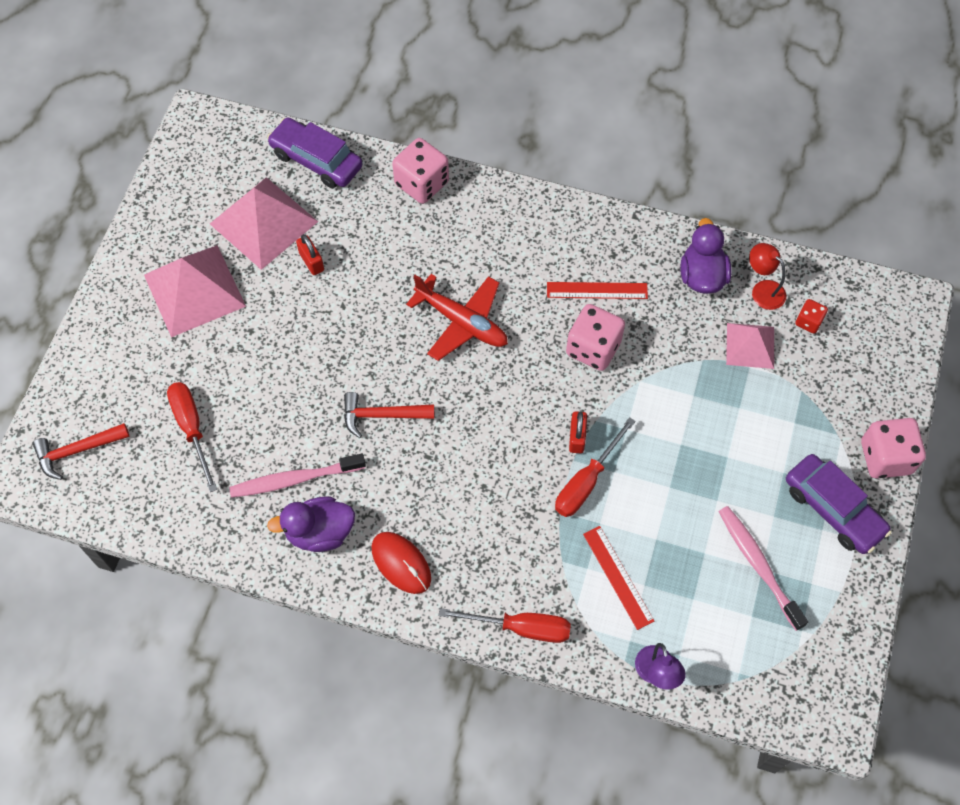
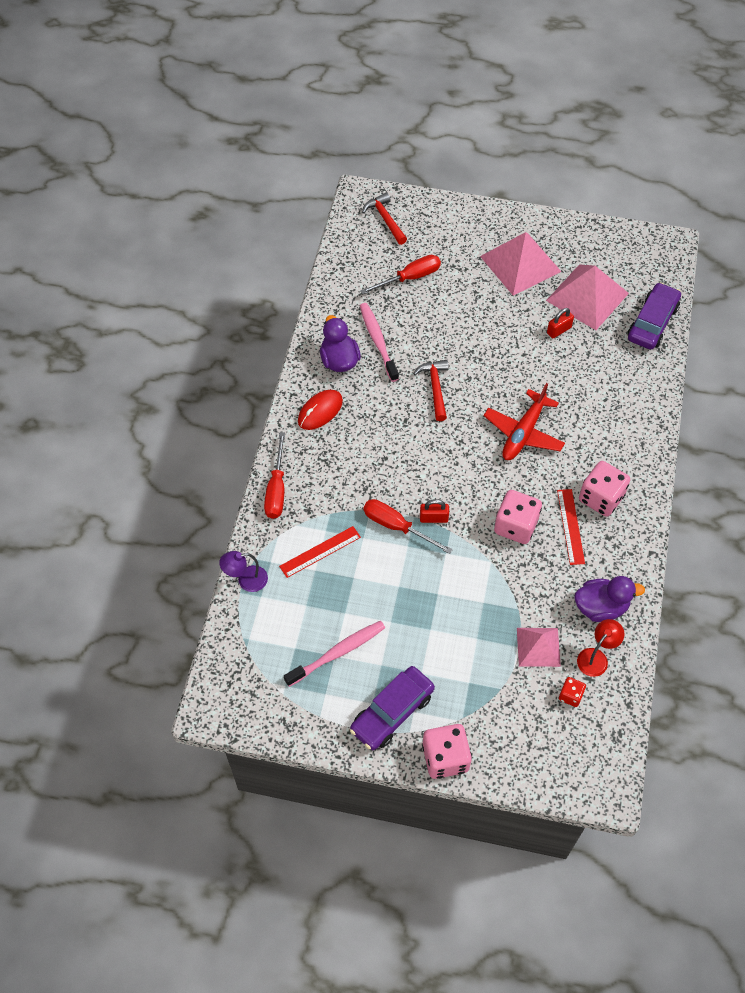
camera: 85 degrees right, 5 degrees down
pink dice [392,138,449,204] -> pink dice moved to [579,461,630,517]

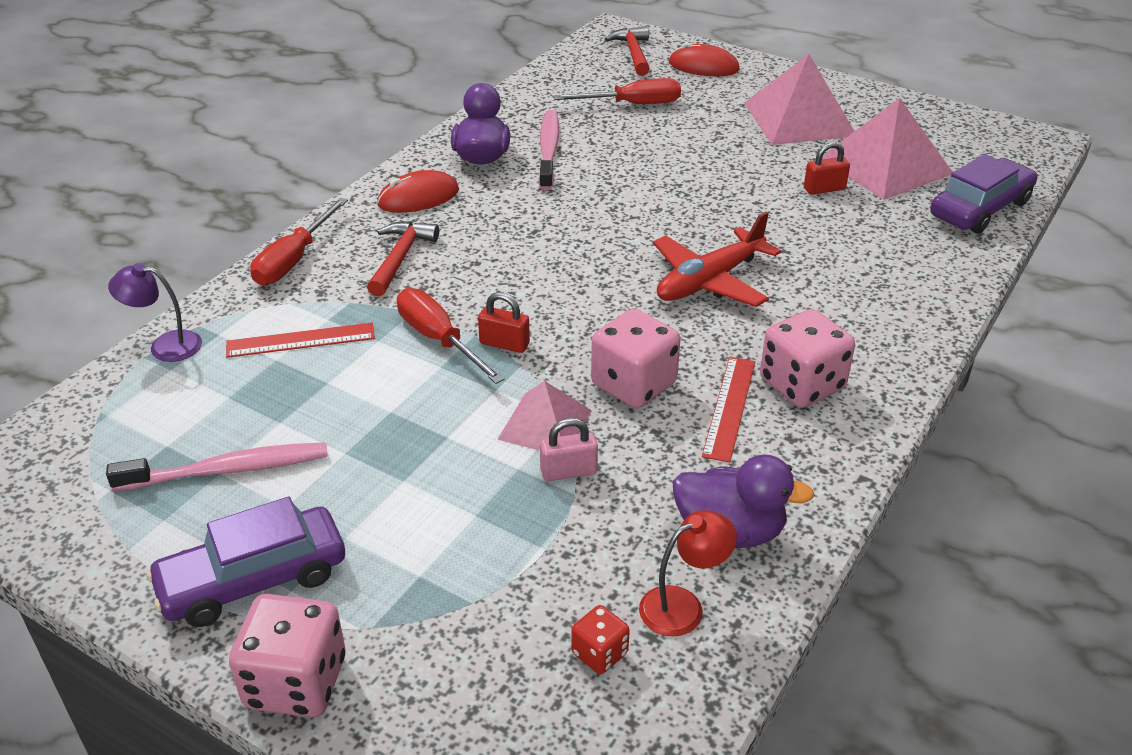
camera: 20 degrees right, 20 degrees down
red hammer [413,360,449,421] -> red hammer moved to [367,221,439,297]
pink pyramid [517,628,561,667] -> pink pyramid moved to [497,381,592,451]
none -> pink padlock [540,418,598,481]
none -> red mouse [669,42,740,76]

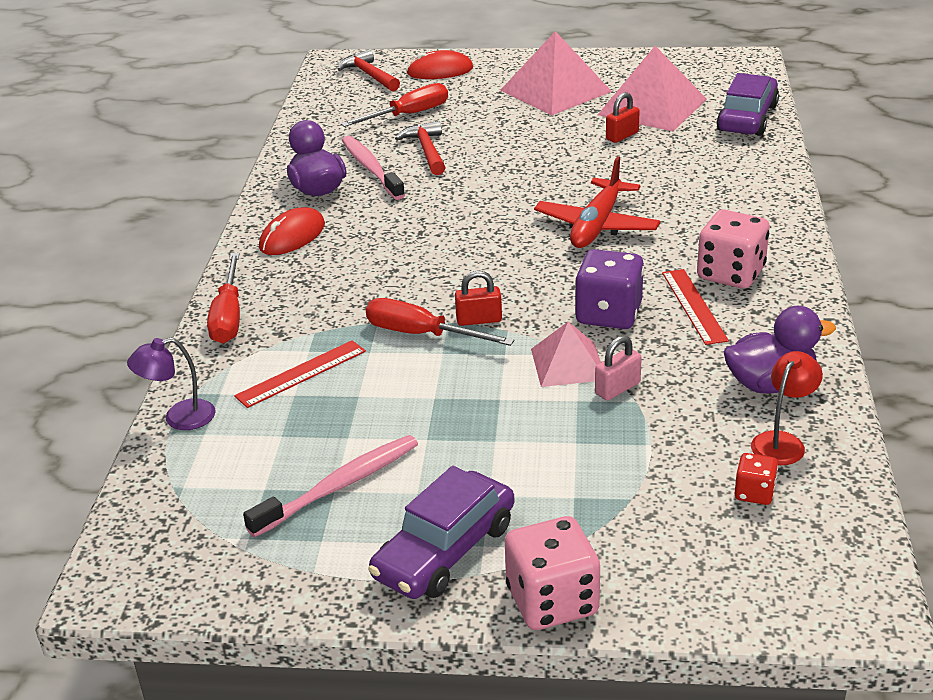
camera: 25 degrees left, 5 degrees down
red hammer [367,221,439,297] -> red hammer moved to [395,121,445,175]
pink dice [591,308,681,408] -> purple dice [575,249,644,329]

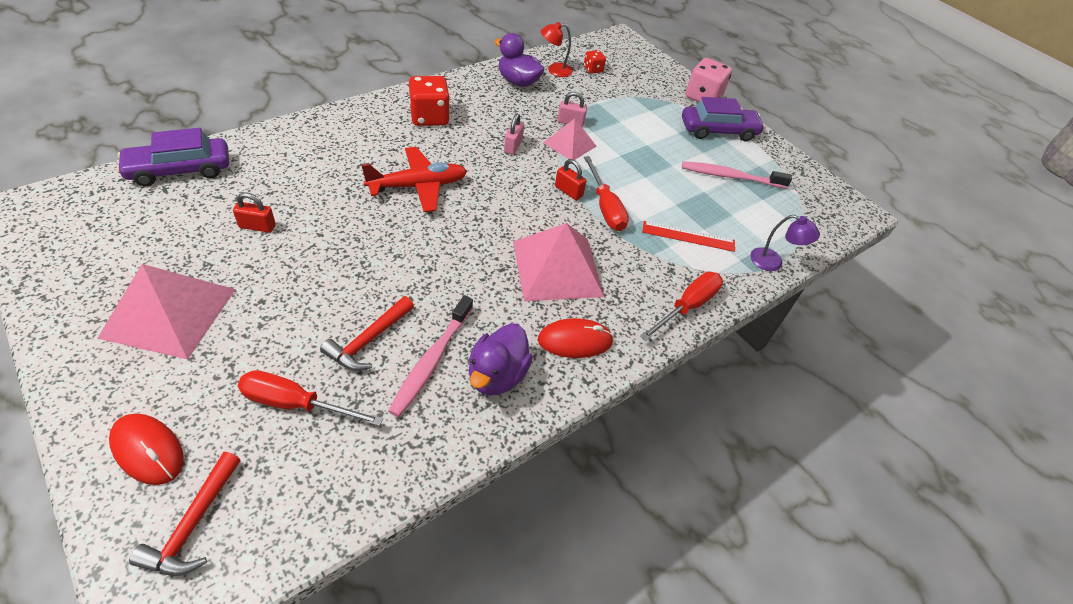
camera: 140 degrees left, 15 degrees up
purple dice [575,249,644,329] -> pink padlock [504,114,524,155]
pink pyramid [598,46,707,131] -> pink pyramid moved to [513,223,604,301]
red ruler [662,269,729,345] -> none
pink dice [697,210,770,289] -> red dice [409,76,450,126]

